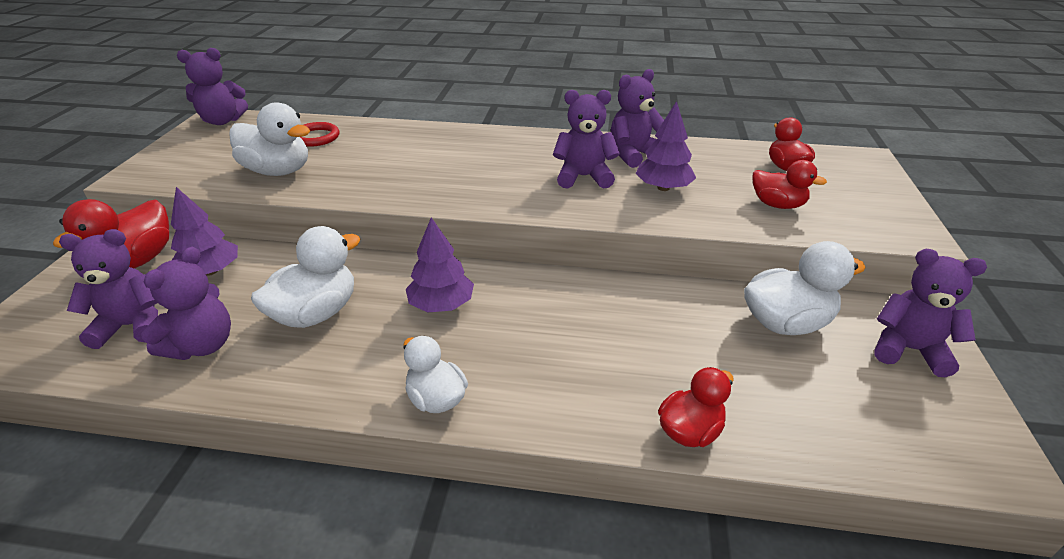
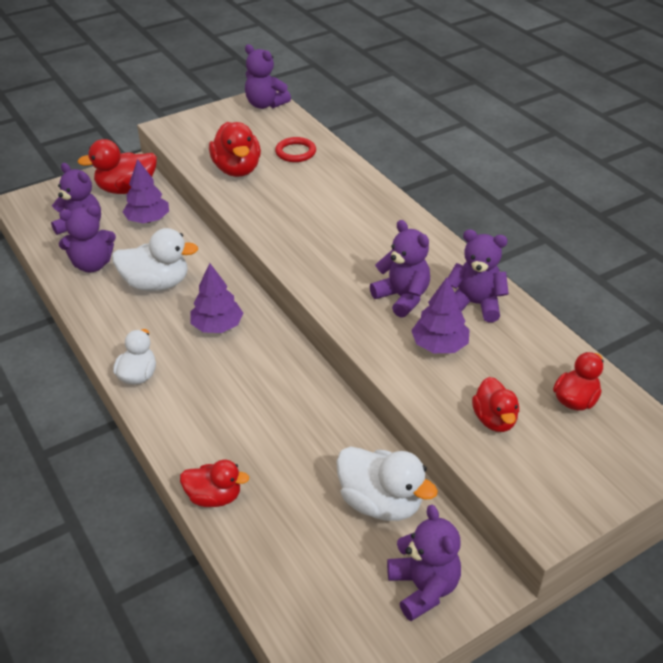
camera: 50 degrees right, 5 degrees up
white duck [229,102,310,176] -> red duck [209,122,261,177]

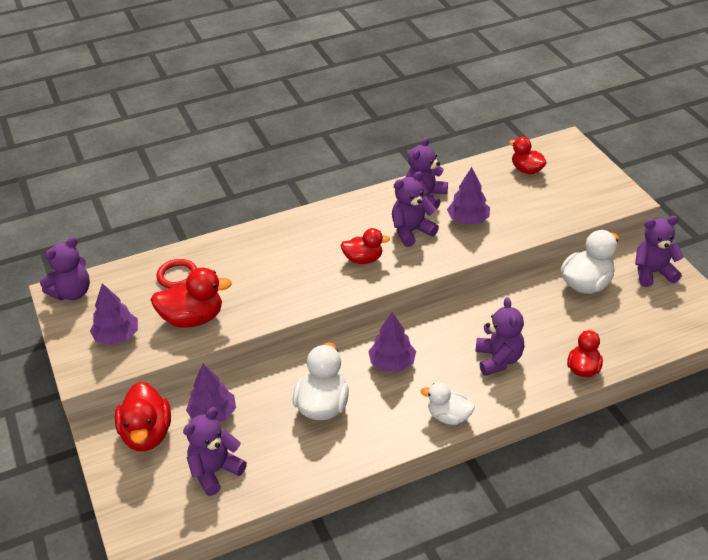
camera: 80 degrees left, 0 degrees up
purple teddy bear [59,205,116,273] -> purple teddy bear moved to [476,297,524,376]
red duck [472,377,519,432] -> red duck moved to [340,228,390,264]
none -> purple tree [90,283,138,345]

